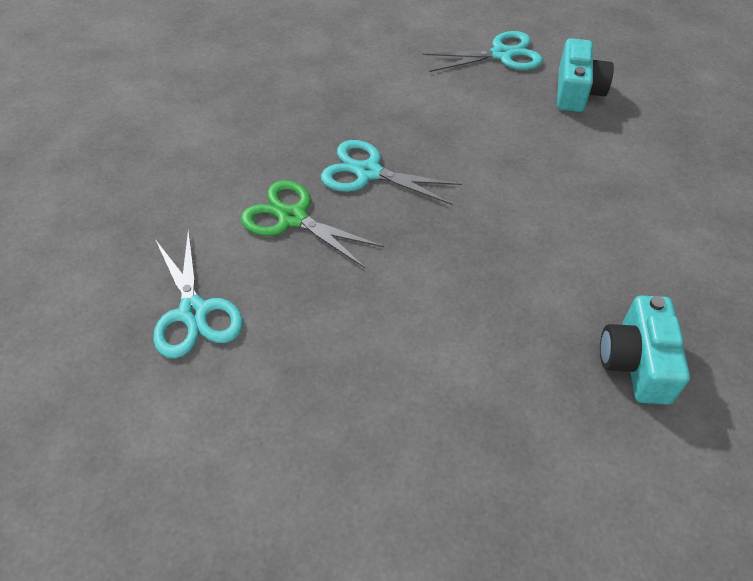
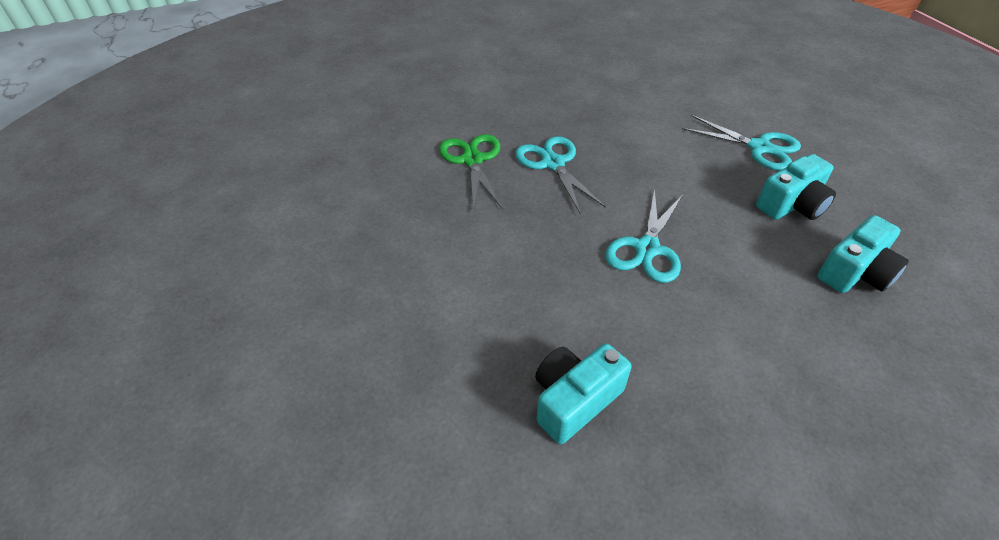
camera: 45 degrees right, 5 degrees down
turquoise scissors [153,229,243,359] -> turquoise scissors moved to [606,188,683,283]
none -> turquoise camera [817,215,909,293]

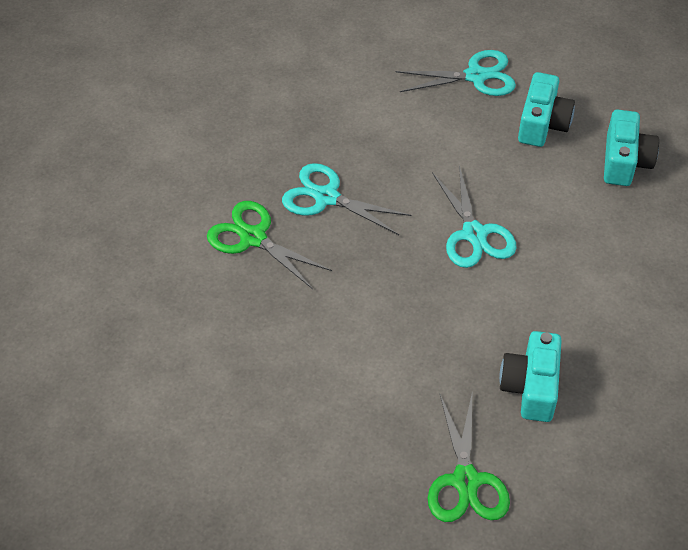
camera: 40 degrees left, 5 degrees up
none -> green scissors [428,395,510,522]

